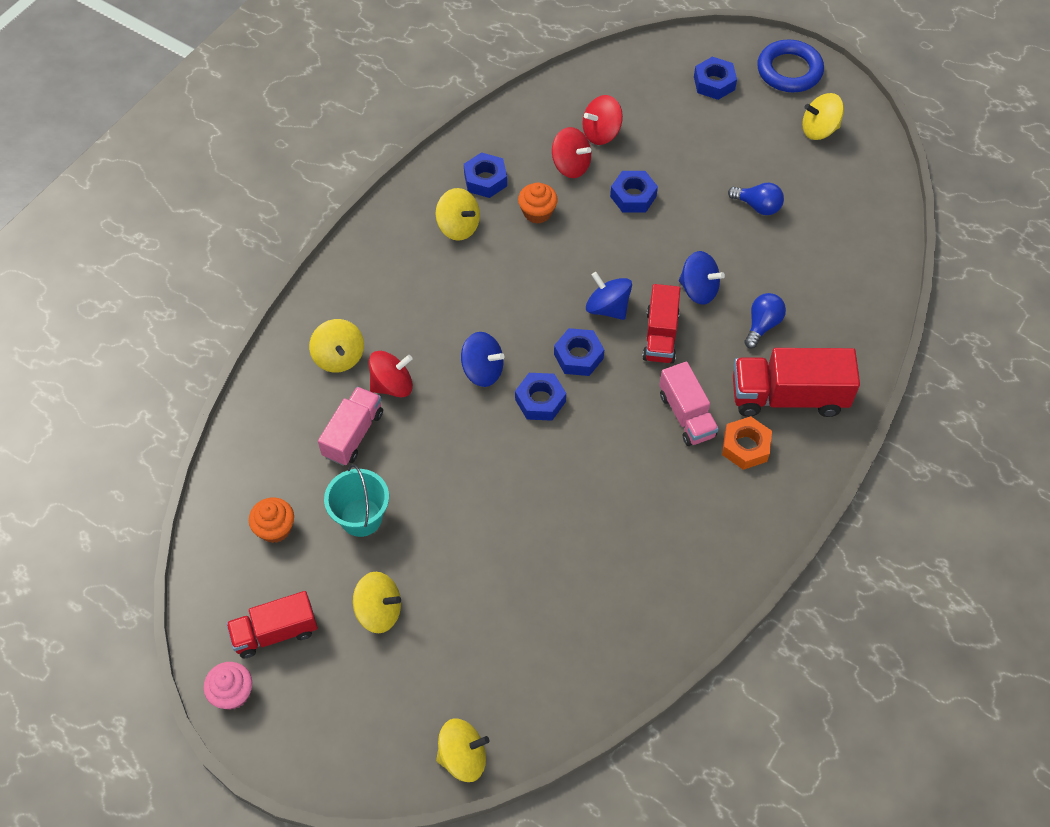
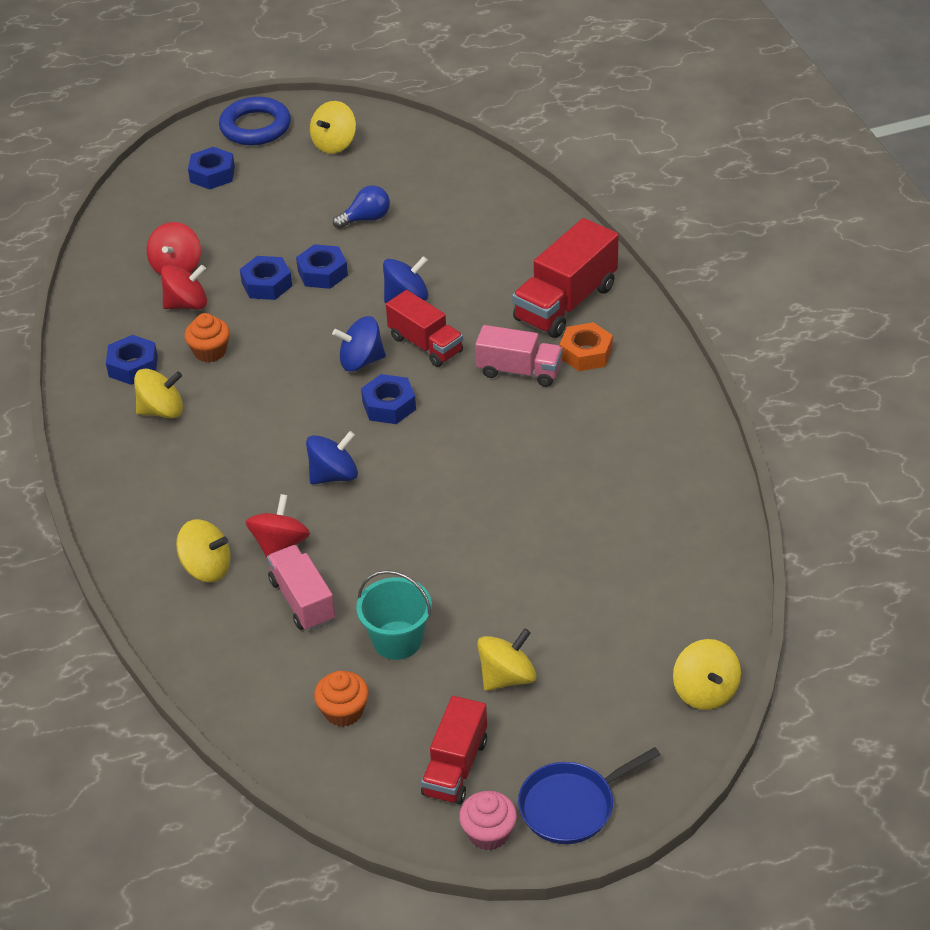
camera: 50 degrees left, 15 degrees down
yellow spinning top [436,719,490,782] -> yellow spinning top turned 135 degrees clockwise [673,639,741,710]
blue nut [515,373,566,421] -> blue nut moved to [296,244,348,289]
blue light bulb [744,293,786,349] -> none
none -> blue pan [518,747,660,844]

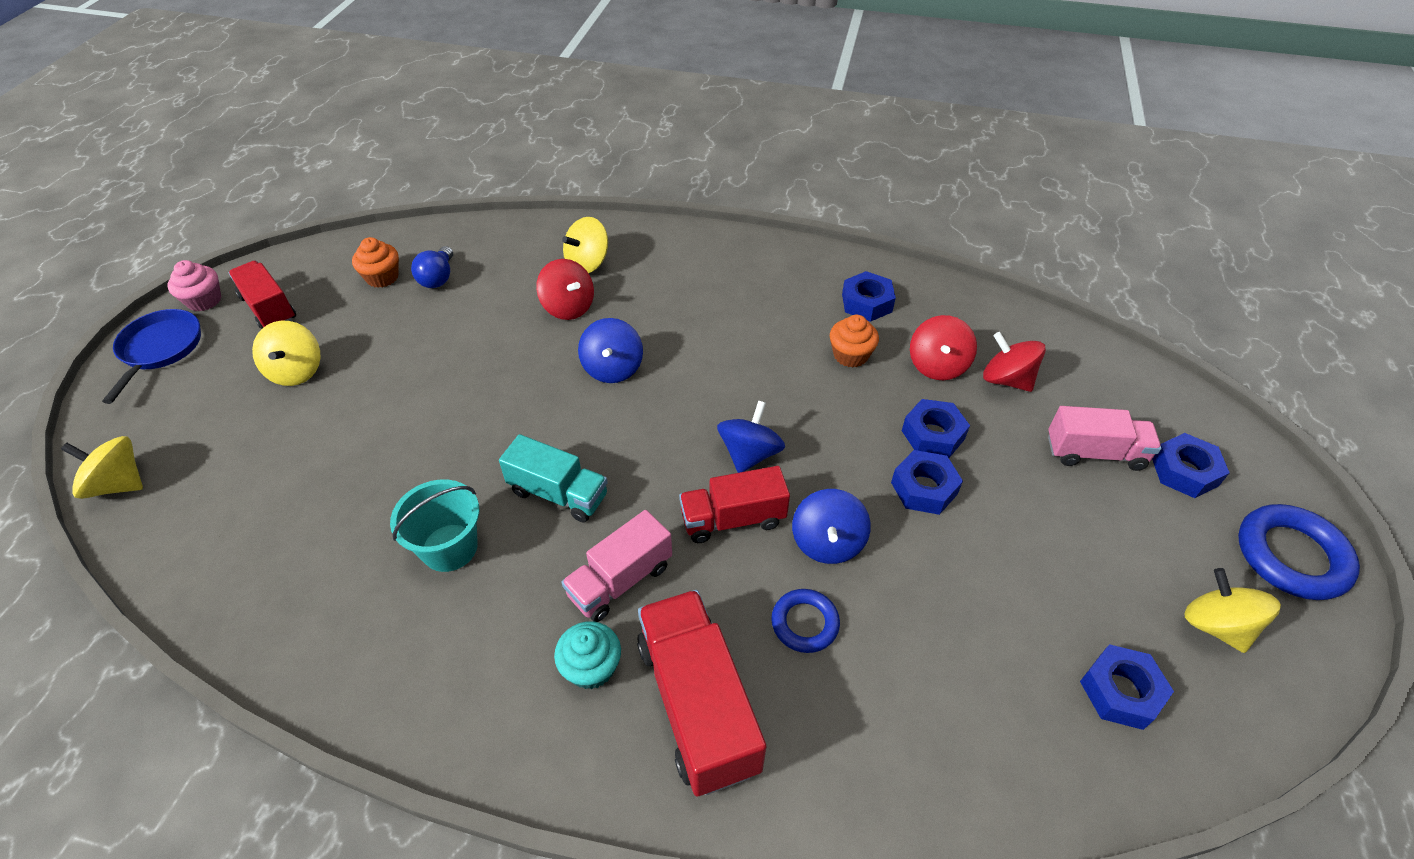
camera: 120 degrees right, 5 degrees up
yellow spinning top [134,369,183,418] -> none
pink truck [267,545,335,631] -> pink truck moved to [1048,406,1162,471]
blue light bulb [333,185,390,229] -> blue light bulb moved to [411,246,453,288]
turquoise bucket [356,570,432,660] -> turquoise bucket moved to [390,480,479,572]
blue nut [361,374,416,424] -> blue nut moved to [1080,644,1174,730]
orange nut [560,322,613,371] -> turquoise cupcake [554,621,621,689]
none -> turquoise truck [499,434,608,522]
none -> blue ring [771,589,840,653]

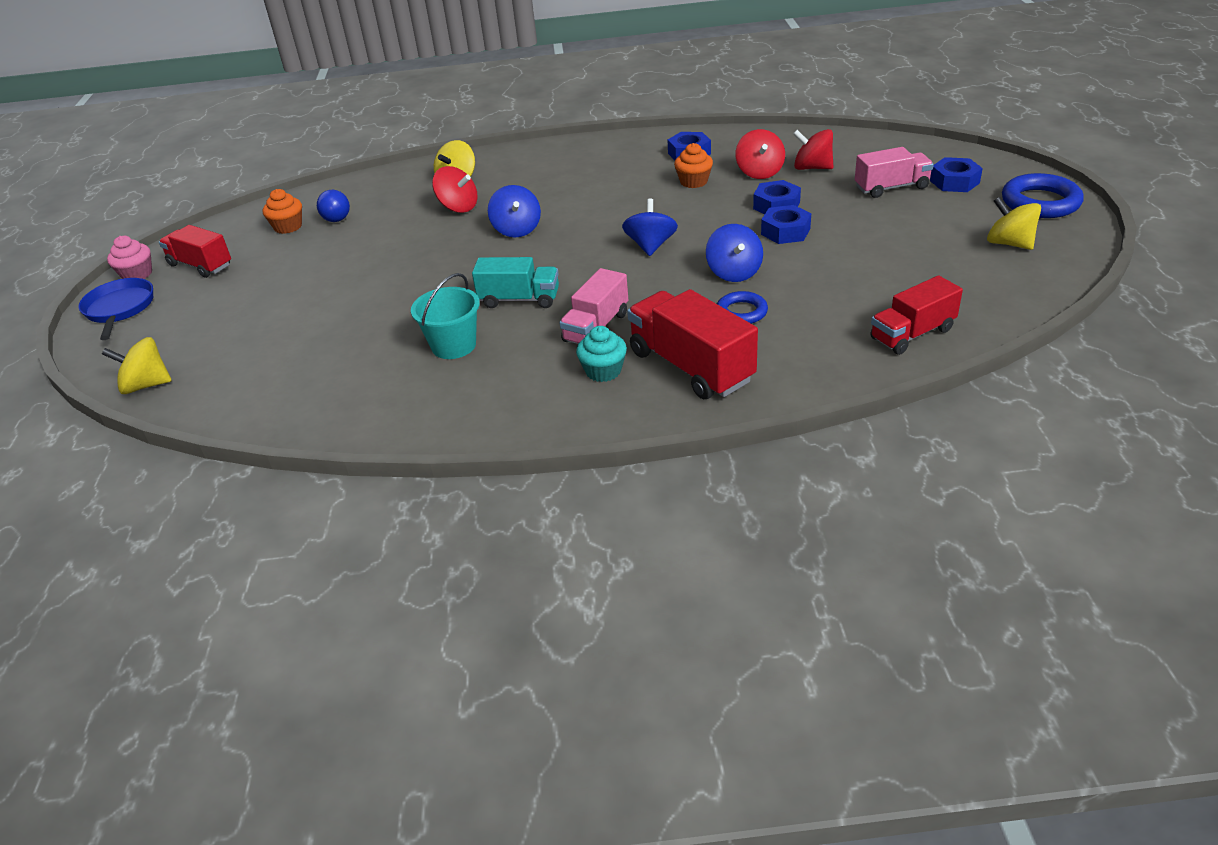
camera: 15 degrees left, 10 degrees down
yellow spinning top [252,321,321,386] -> none
red truck [679,466,790,543] -> red truck moved to [870,275,963,355]
blue nut [1080,644,1174,730] -> none

